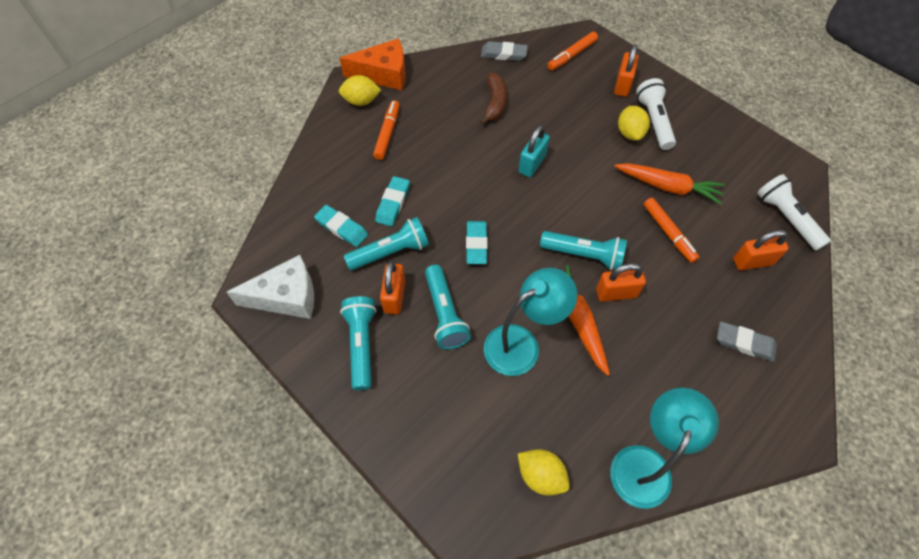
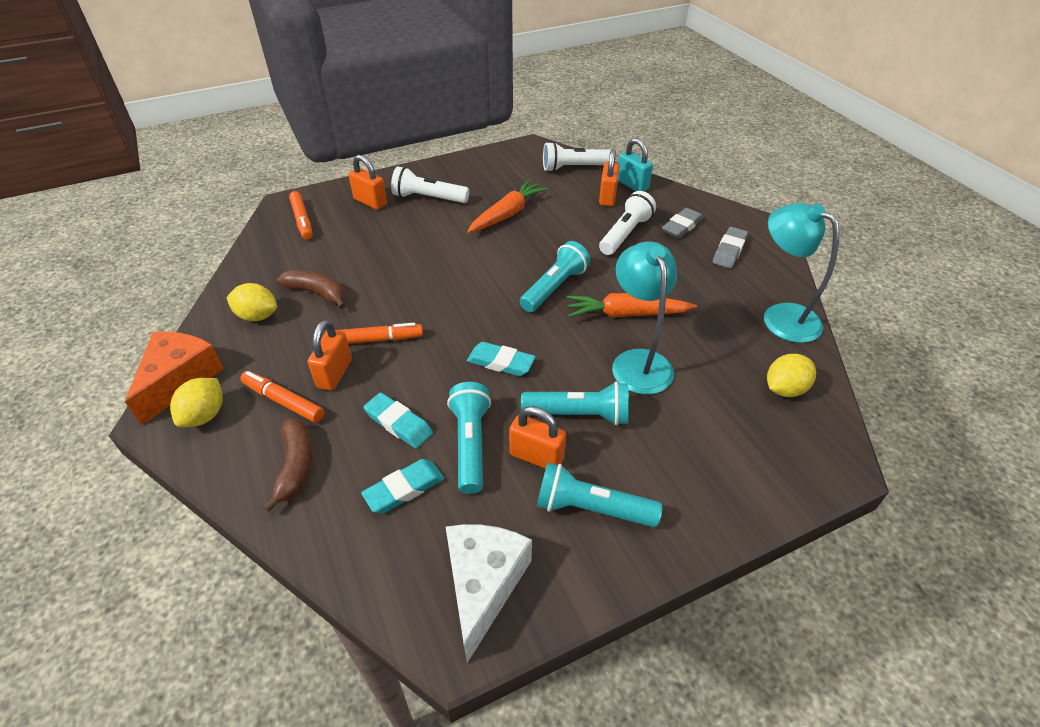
camera: 70 degrees left, 15 degrees down
grey eraser [481,41,528,61] -> grey eraser moved to [713,227,748,268]
turquoise padlock [518,125,550,177] -> turquoise padlock moved to [618,138,653,191]
orange padlock [596,263,646,302] -> orange padlock moved to [308,320,352,391]
yellow lemon [618,106,650,141] -> yellow lemon moved to [227,283,277,321]
orange marker [643,198,700,263] -> orange marker moved to [338,323,423,344]
none -> brown banana [263,419,313,512]
none -> white flashlight [599,191,656,255]

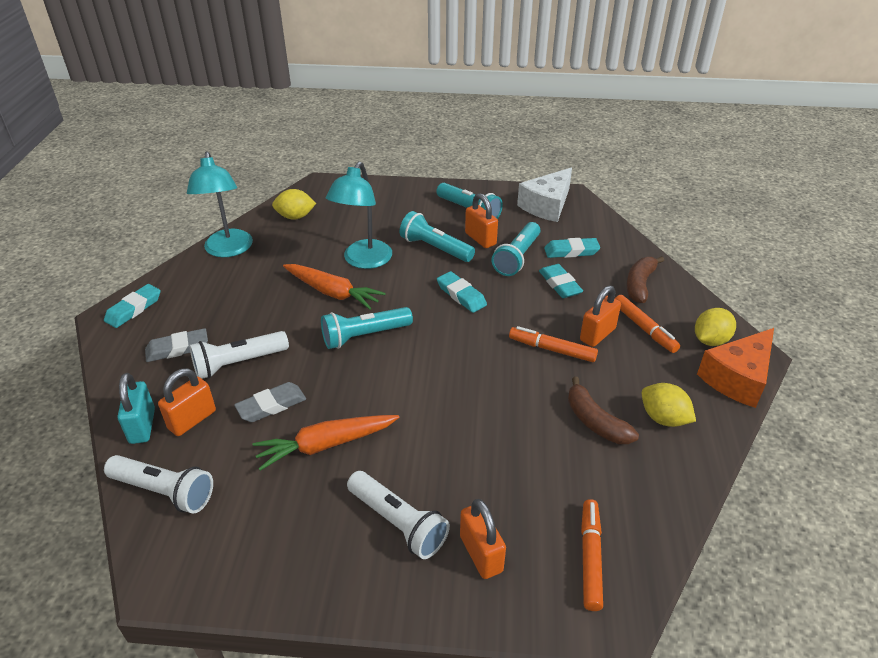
camera: 150 degrees left, 5 degrees down
grey eraser [713,227,748,268] -> grey eraser moved to [234,382,306,422]
none -> turquoise eraser [104,284,161,328]

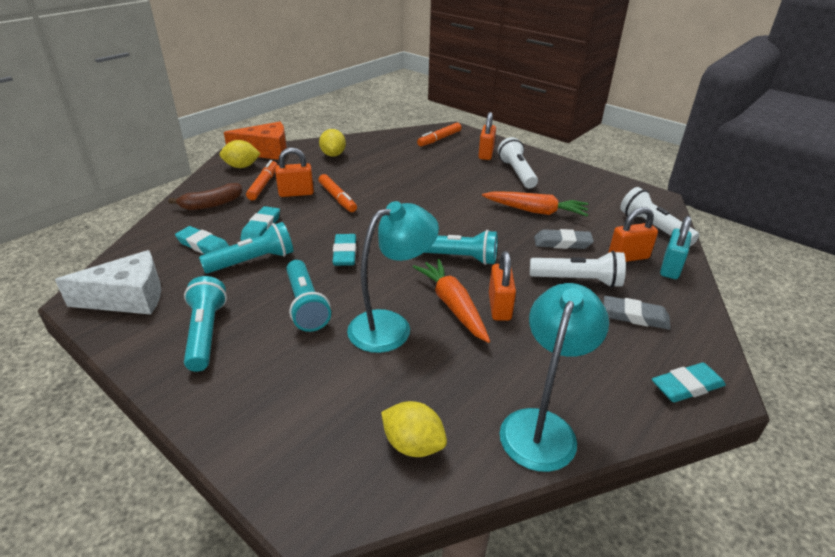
camera: 145 degrees left, 5 degrees down
orange padlock [465,193,498,248] -> orange padlock moved to [489,251,516,321]
brown banana [568,377,639,444] -> none

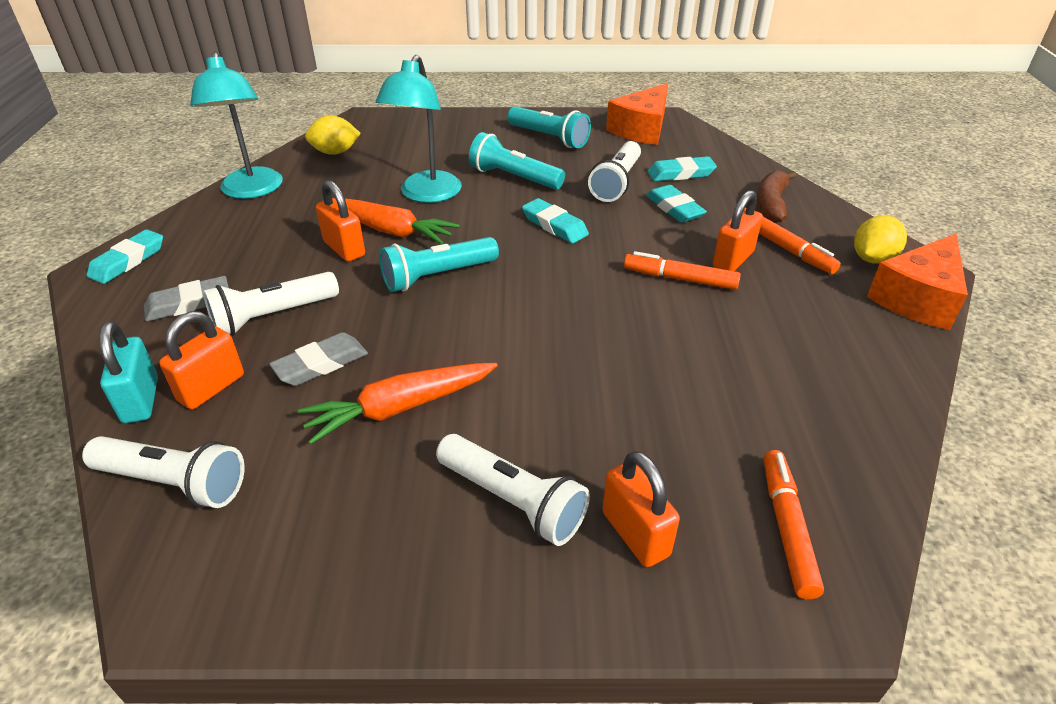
camera: 140 degrees right, 5 degrees up
white cheese [55,250,161,315] -> orange cheese [606,83,668,145]
turquoise flashlight [199,222,293,274] -> white flashlight [588,141,641,202]
yellow lemon [319,129,346,157] -> none

